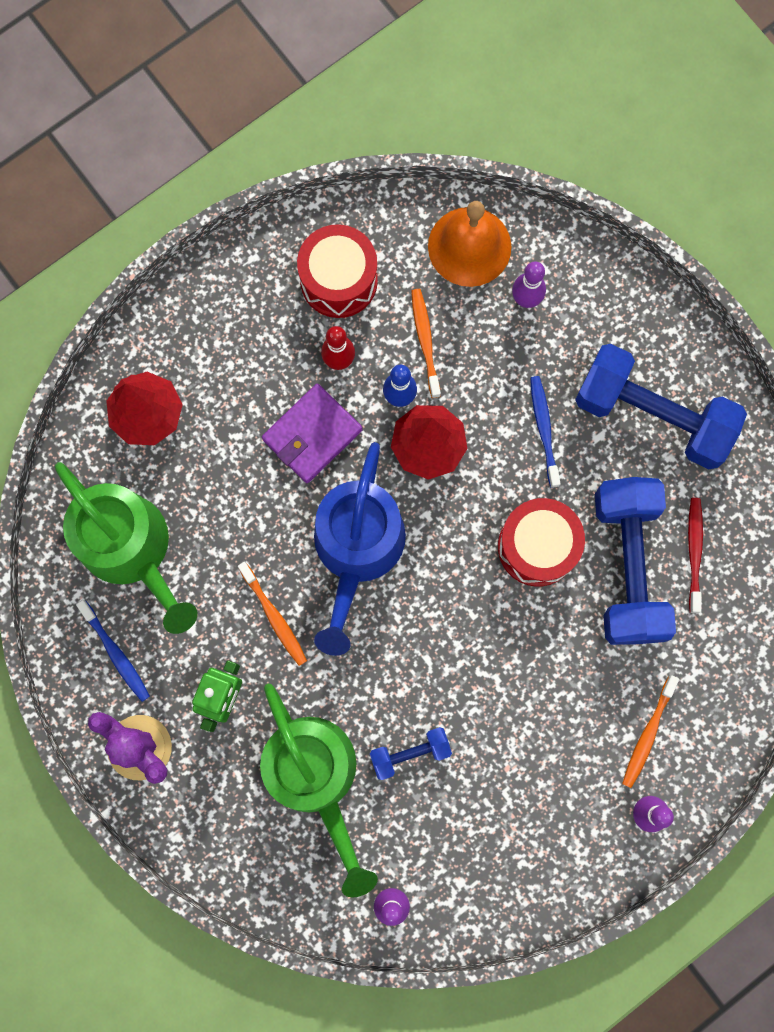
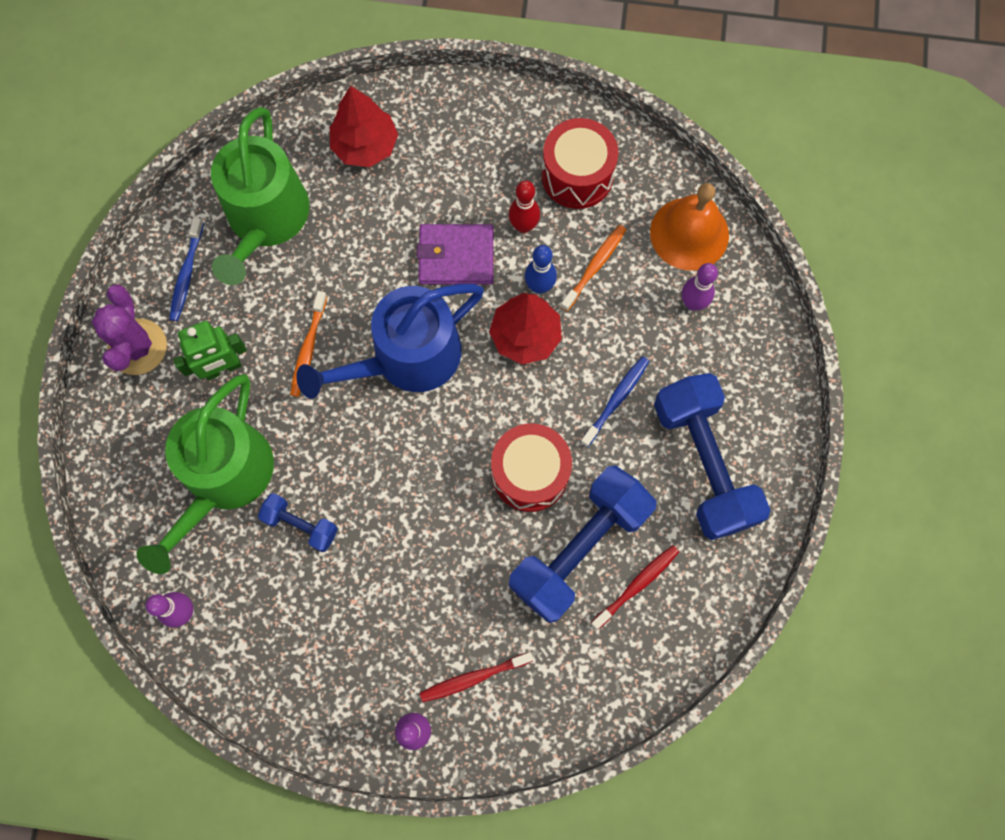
camera: 45 degrees right, 5 degrees down
orange toothbrush [622,676,679,788] -> red toothbrush [420,652,534,702]

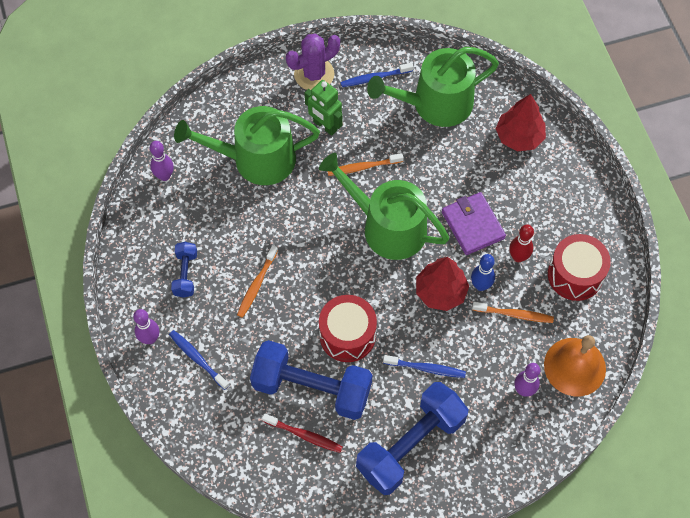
camera: 65 degrees right, 10 degrees down
blue dumbbell [258,493,338,552] -> blue dumbbell moved to [171,242,197,298]
blue watering can [296,284,484,399] -> green watering can [319,153,449,260]
red toothbrush [420,652,534,702] -> blue toothbrush [169,330,229,390]
none -> orange toothbrush [237,245,278,318]

